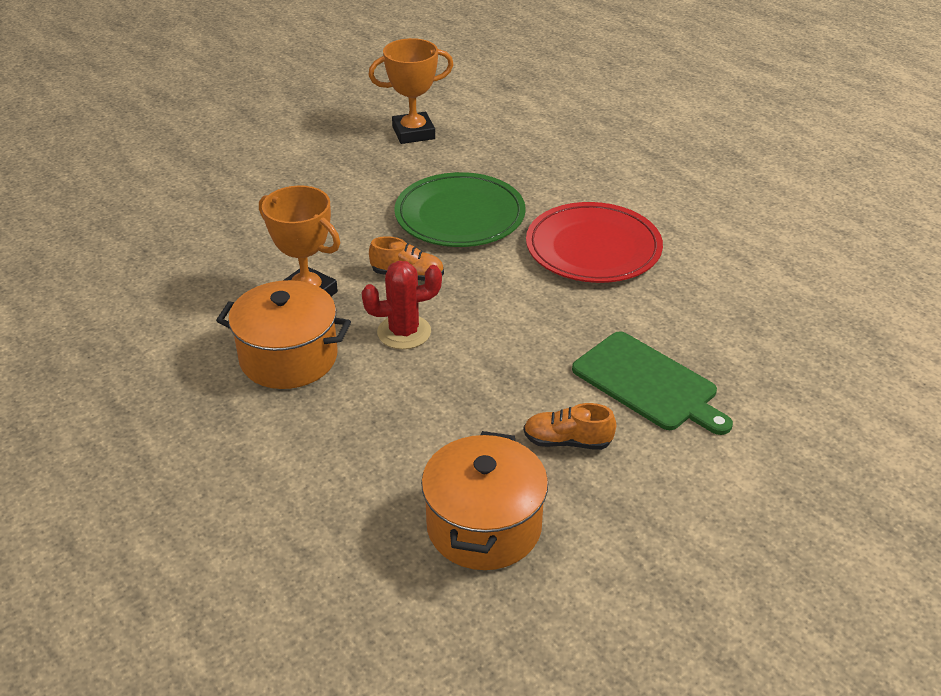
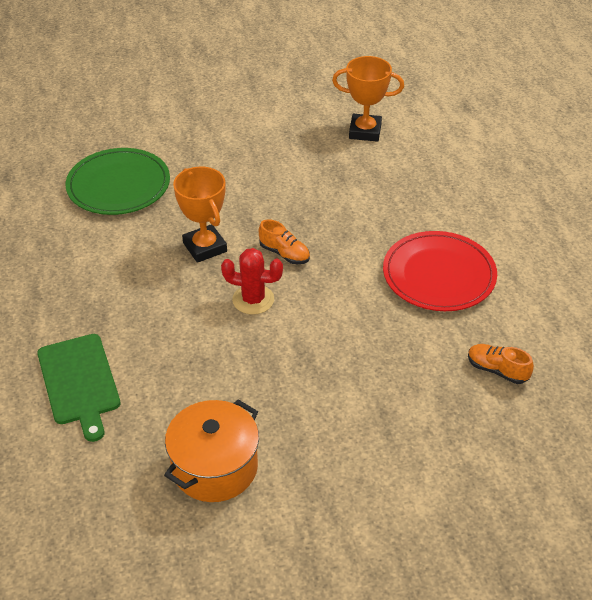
camera: 25 degrees right, 5 degrees up
orange pot [216,280,351,389] -> none
green plate [394,172,526,247] -> green plate moved to [65,148,170,215]
orange shoe [524,403,616,450] -> orange shoe moved to [468,344,534,384]
green cutting board [572,331,733,435] -> green cutting board moved to [37,334,120,442]

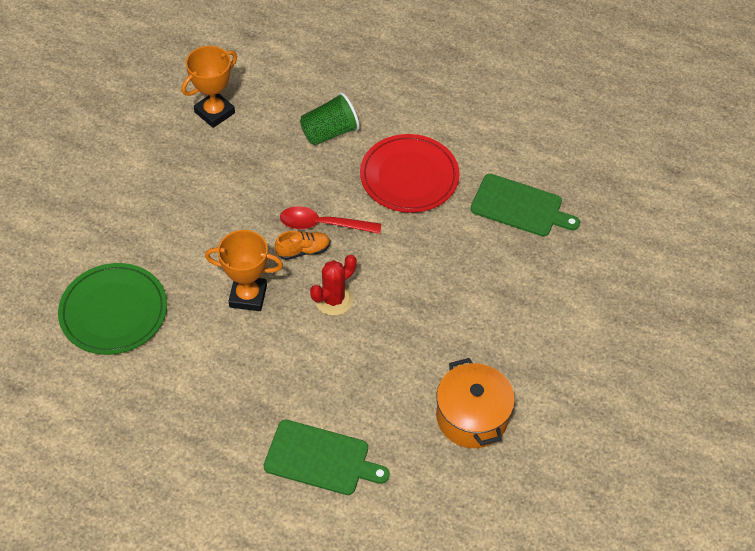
camera: 55 degrees left, 10 degrees up
orange shoe [468,344,534,384] -> green cutting board [471,174,580,237]
none -> red spoon [280,206,381,234]
none -> green cup [300,92,360,146]

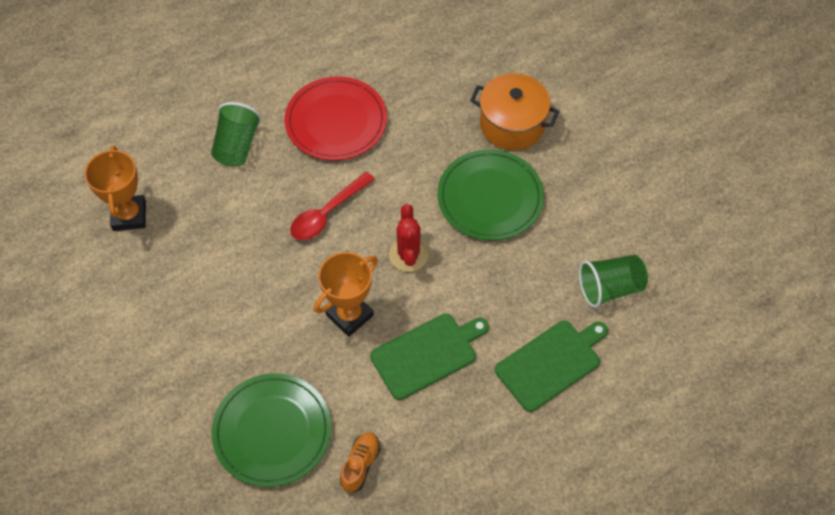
camera: 50 degrees left, 5 degrees up
orange shoe [275,231,330,260] -> orange shoe moved to [340,432,380,492]
orange pot [436,358,515,448] -> orange pot moved to [470,73,559,150]
green cutting board [471,174,580,237] -> green cutting board moved to [370,314,489,400]
none -> green plate [437,150,544,240]
none -> green cup [579,255,648,308]

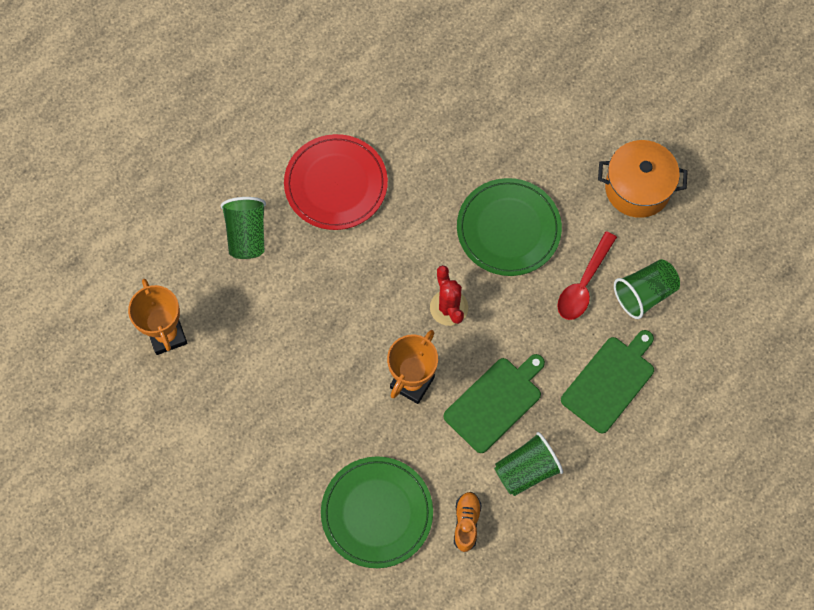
camera: 15 degrees left, 10 degrees up
red spoon [290,172,375,240] -> red spoon moved to [558,231,617,320]
orange pot [470,73,559,150] -> orange pot moved to [598,140,688,218]
none -> green cup [494,432,563,496]

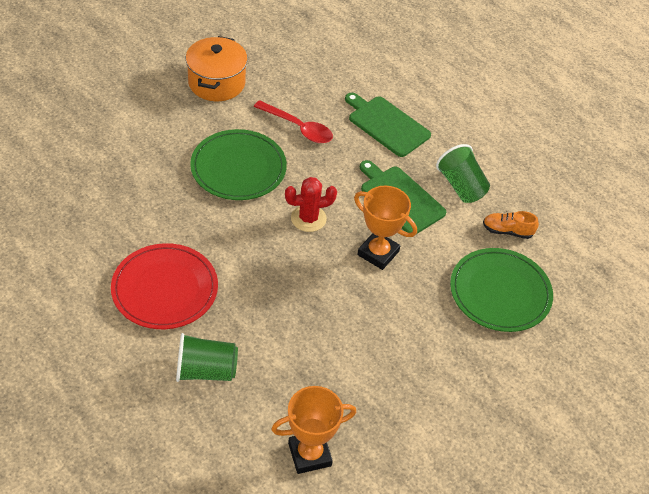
camera: 90 degrees left, 20 degrees down
green cup [614,259,680,319] -> none

